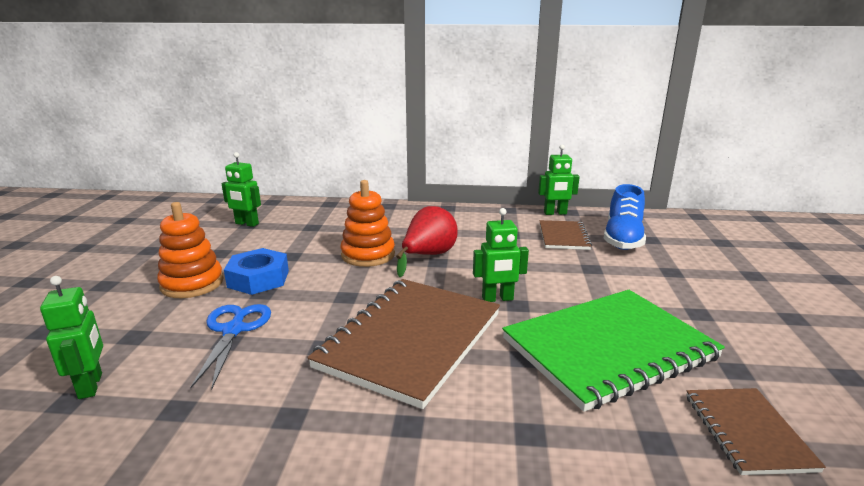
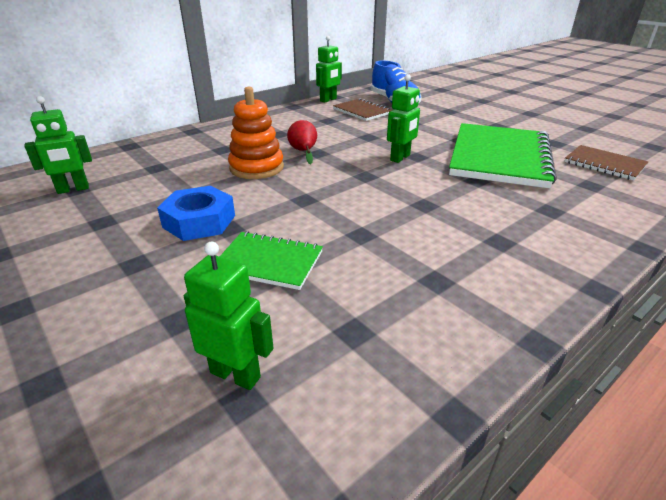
camera: 45 degrees left, 10 degrees up
orange stacking toy [157,202,224,298] -> none
blue scissors [190,304,271,390] -> green notebook [220,231,323,290]
brown notebook [307,279,500,409] -> none
red pear [396,206,458,277] -> red pear [287,120,317,164], size x0.65

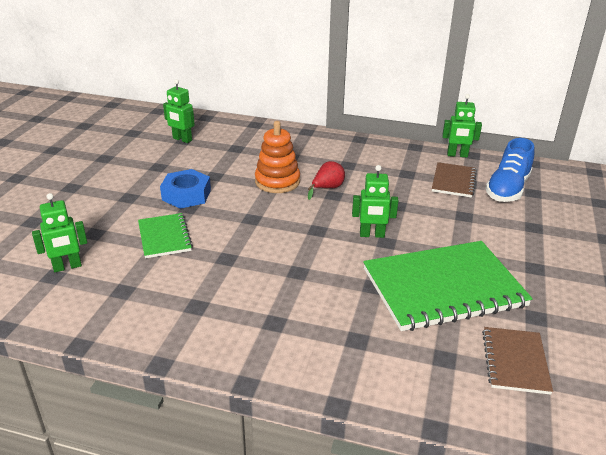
camera: 55 degrees right, 0 degrees up
green robot [184,242,273,390] -> green robot turned 75 degrees clockwise [32,193,87,272]

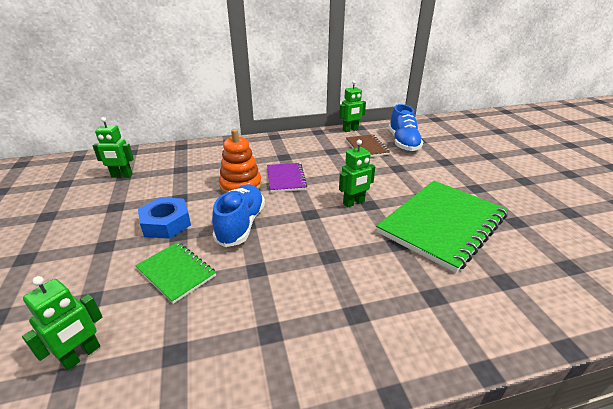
camera: 30 degrees left, 0 degrees up
red pear [308,161,345,200] -> purple notebook [267,163,307,192]
brown notebook [482,327,553,395] -> none
none -> blue shoe [212,184,265,247]

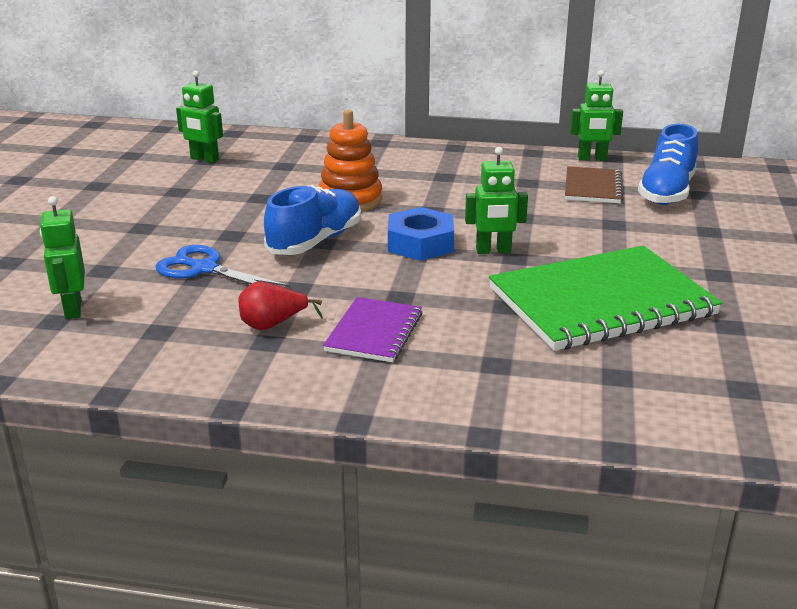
camera: 25 degrees right, 5 degrees down
green robot [22,276,103,371] -> green robot turned 105 degrees clockwise [40,196,85,319]
green notebook [135,242,216,304] -> blue scissors [155,245,291,287]
blue nut [138,197,191,239] -> blue nut moved to [388,207,454,261]
purple notebook [267,163,307,192] -> purple notebook moved to [323,297,423,362]
none -> red pear [238,281,323,330]

